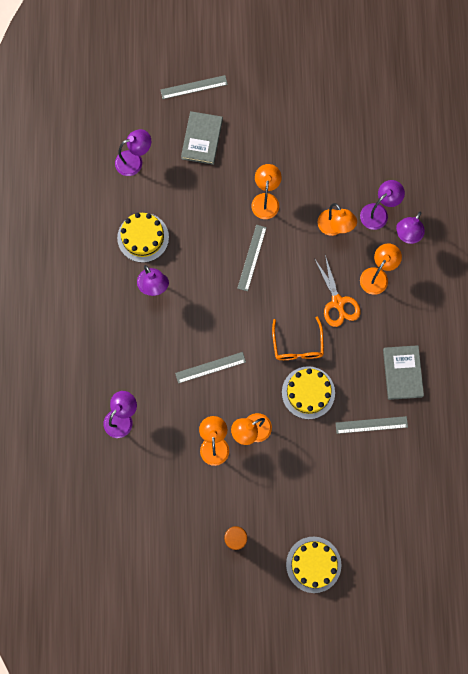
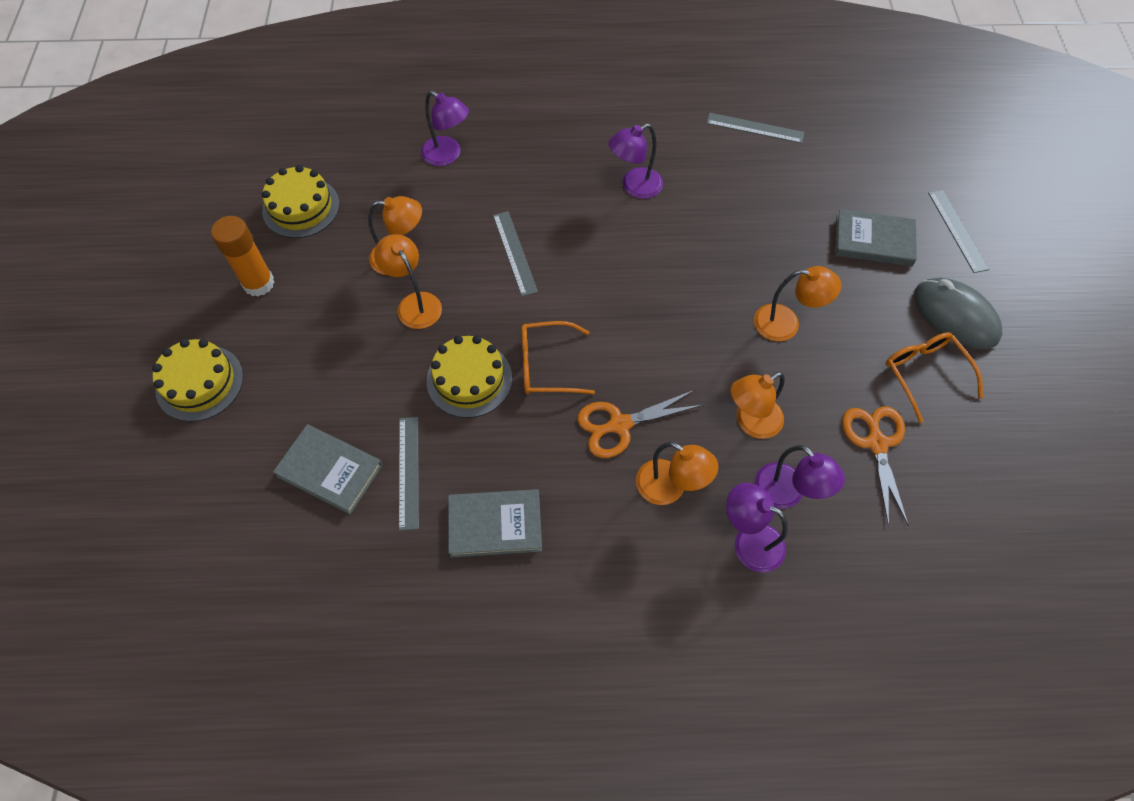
camera: 90 degrees right, 15 degrees down
purple lamp [115,129,151,176] -> none
yellow cake [117,213,169,263] -> yellow cake moved to [262,165,340,238]
grey ruler [237,225,267,291] -> grey ruler moved to [706,113,804,143]
none -> grey book [273,424,383,514]
none -> orange scissors [842,406,909,527]
none -> orange glasses [886,332,983,423]
none -> grey mouse [914,278,1002,349]

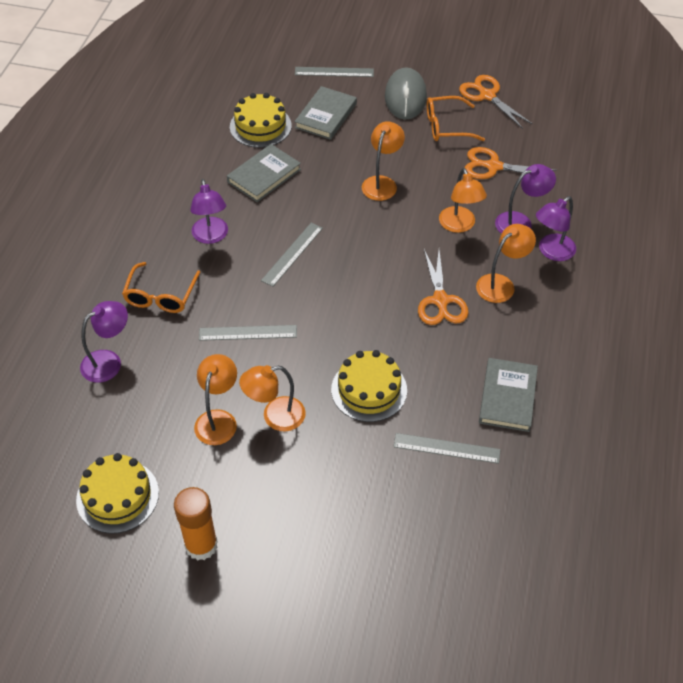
camera: 75 degrees left, 10 degrees down
yellow cake [152,339,243,422] -> yellow cake moved to [230,93,292,148]
grey book [273,424,383,514] -> grey book moved to [227,144,301,202]
orange glasses [521,321,595,394] -> orange glasses moved to [122,262,200,313]
grey ruler [706,113,804,143] -> grey ruler moved to [261,223,323,287]
grey mouse [914,278,1002,349] -> grey mouse turned 60 degrees counterclockwise [385,67,427,120]
none -> orange scissors [459,75,533,129]

